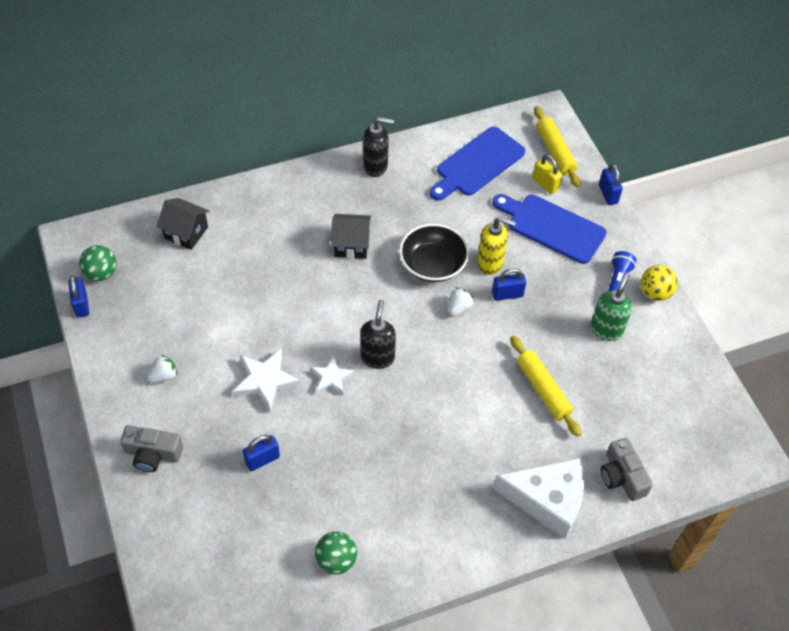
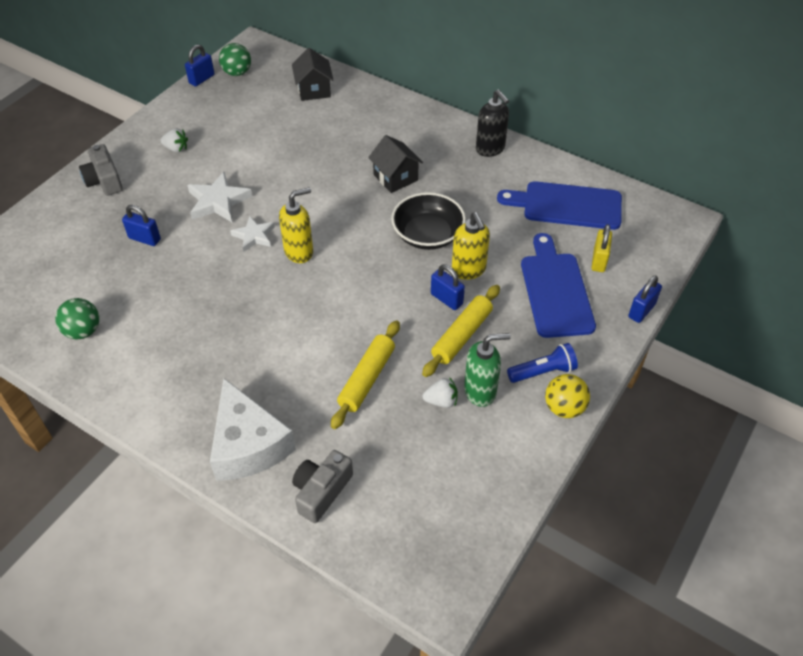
camera: 55 degrees right, 5 degrees down
black soap dispenser [360,300,396,369] -> yellow soap dispenser [279,187,313,263]
white strawberry [449,287,474,316] -> white strawberry moved to [423,377,458,408]
yellow rolling pin [534,106,581,187] -> yellow rolling pin moved to [422,285,500,377]

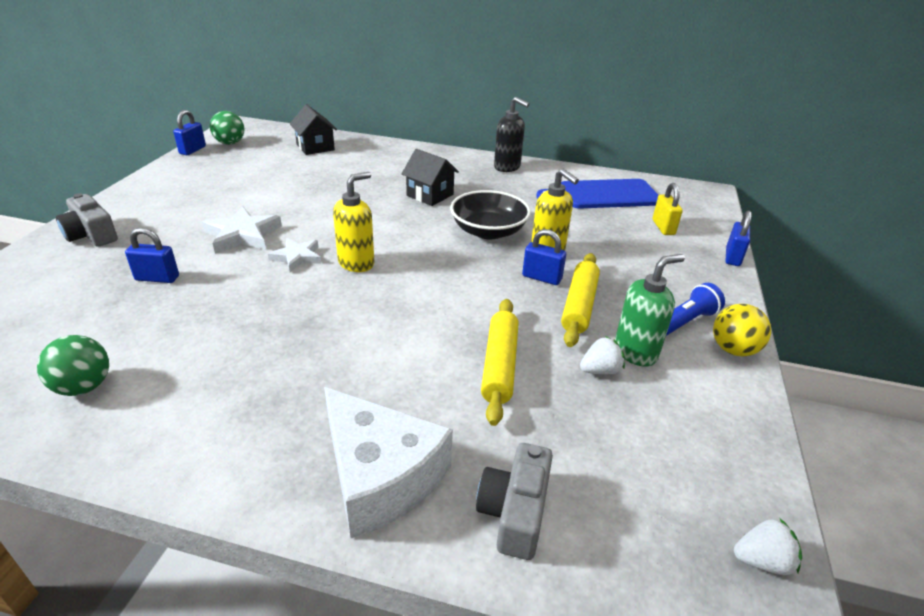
camera: 20 degrees left, 15 degrees down
white strawberry [160,128,188,153] -> white strawberry moved to [734,518,802,575]
blue cutting board [521,233,596,338] -> none

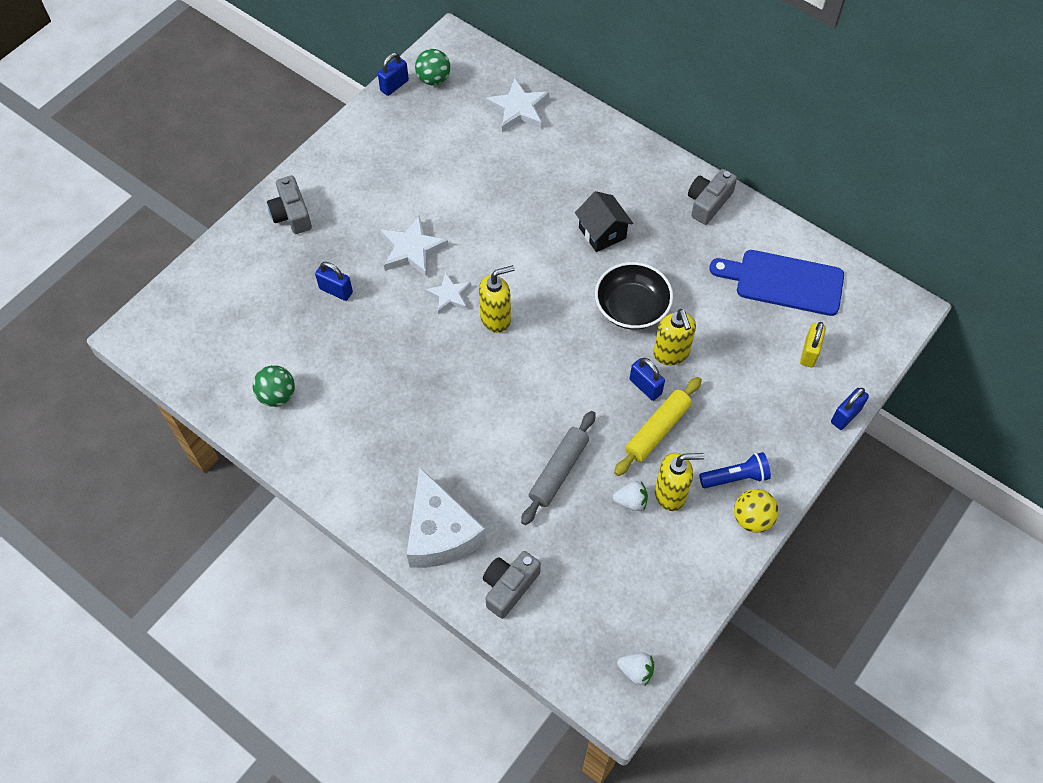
camera: 25 degrees right, 25 degrees up
black house [290,104,337,155] -> white star [486,78,549,132]
yellow rolling pin [481,299,519,426] -> grey rolling pin [521,411,596,525]
black soap dispenser [494,97,530,172] -> grey camera [688,169,737,225]
green soap dispenser [615,254,685,367] -> yellow soap dispenser [655,453,704,511]

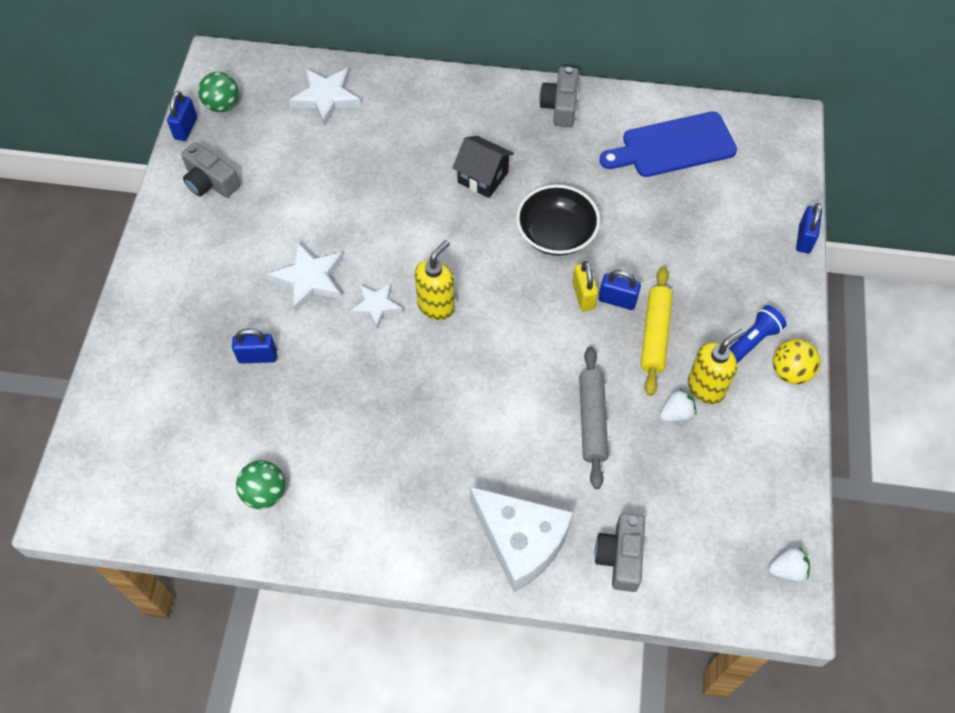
camera: 30 degrees left, 0 degrees up
grey camera [267,176,312,234] -> grey camera moved to [181,142,240,198]
yellow soap dispenser [653,309,696,365] -> none
yellow padlock [800,322,826,367] -> yellow padlock moved to [572,261,598,311]

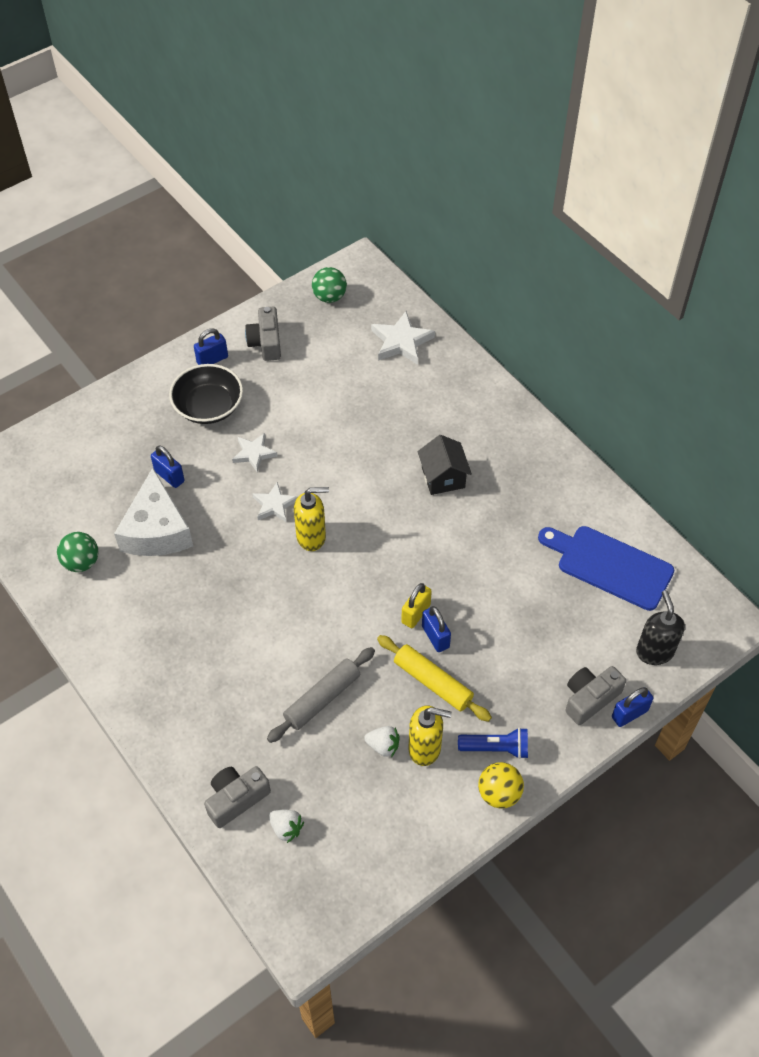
camera: 45 degrees right, 5 degrees down
blue padlock [167,91,197,141] -> blue padlock moved to [194,328,228,365]
white star [267,241,343,313] -> white star [232,433,277,472], size x0.66
white cheese [470,486,573,592] -> white cheese moved to [114,468,193,556]
black bowl [516,185,600,256] -> black bowl moved to [169,364,243,424]
grey camera [539,67,579,127] -> grey camera moved to [565,666,626,725]
yellow rolling pin [641,267,673,396] -> yellow rolling pin turned 75 degrees clockwise [377,635,492,722]
white strawberry [768,547,810,582] -> white strawberry moved to [269,810,304,843]
none -> black soap dispenser [636,590,685,665]

